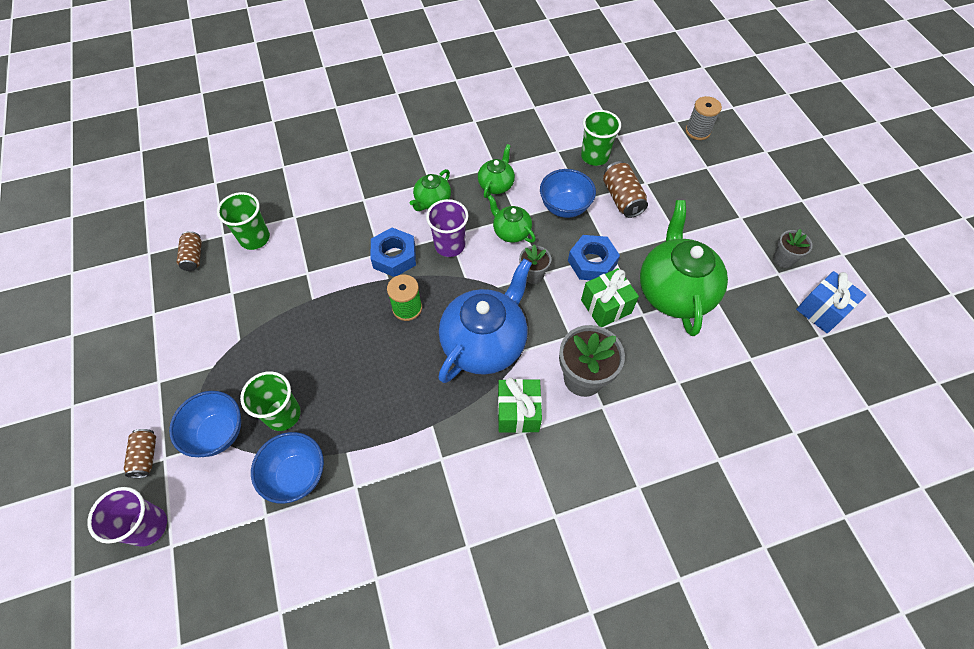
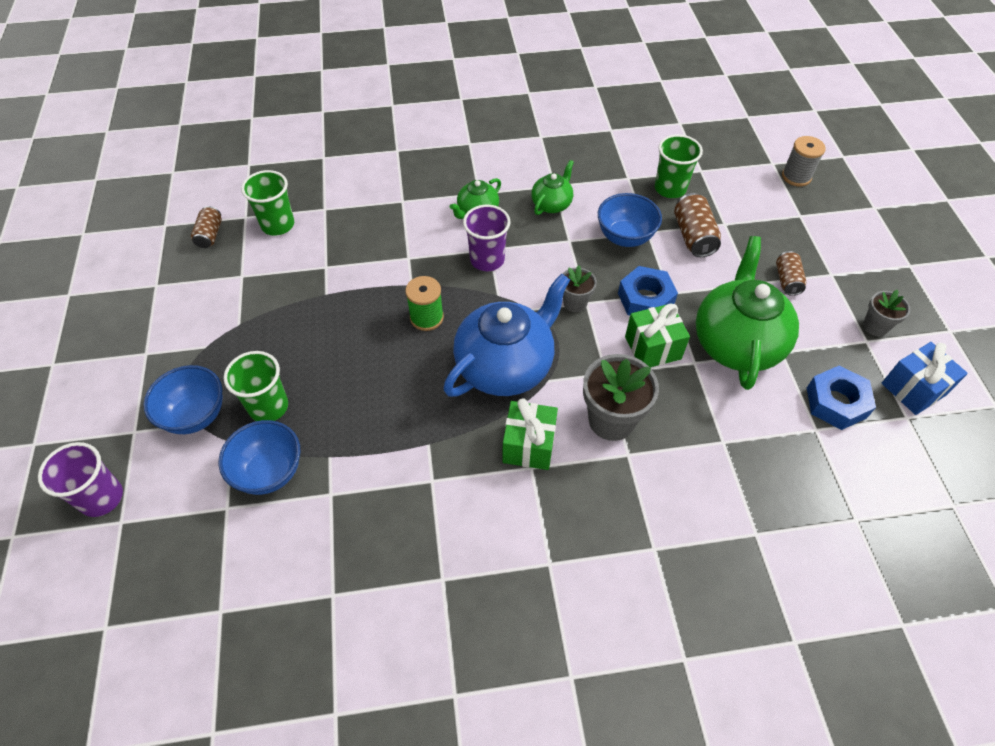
camera: 10 degrees right, 5 degrees down
brown can [124,429,156,478] -> brown can moved to [776,251,806,296]
blue nut [371,228,416,277] -> blue nut moved to [807,365,876,430]
green teapot [488,195,536,243] -> none

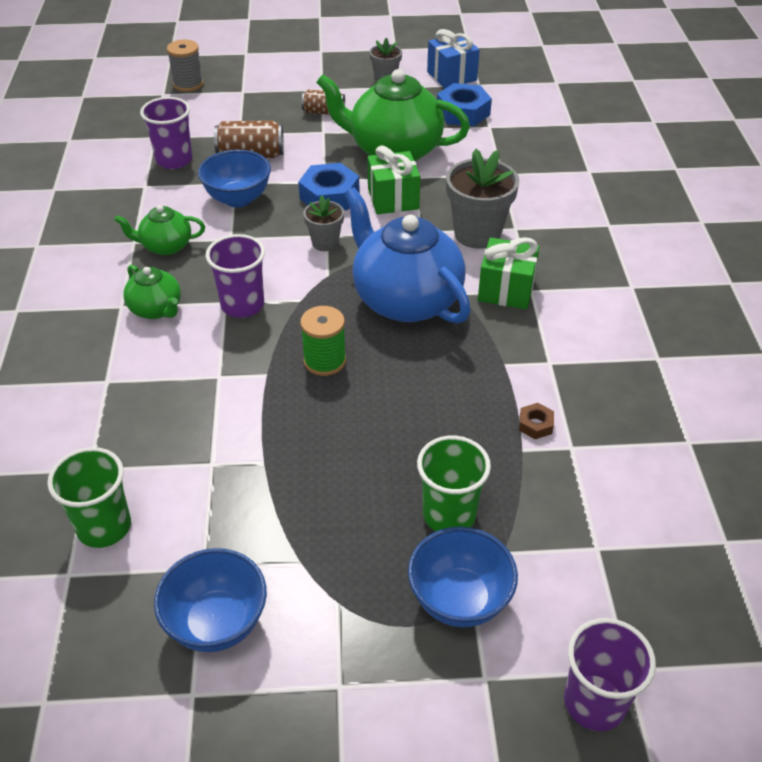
camera: 85 degrees left, 10 degrees down
brown can [191,206,222,248] -> none
blue bowl [219,420,300,495] -> blue bowl moved to [154,548,267,652]
green teapot [531,160,574,215] -> green teapot turned 45 degrees counterclockwise [114,205,205,255]
green cup [655,134,703,198] -> purple cup [140,97,192,169]
none -> brown nut [519,403,554,439]

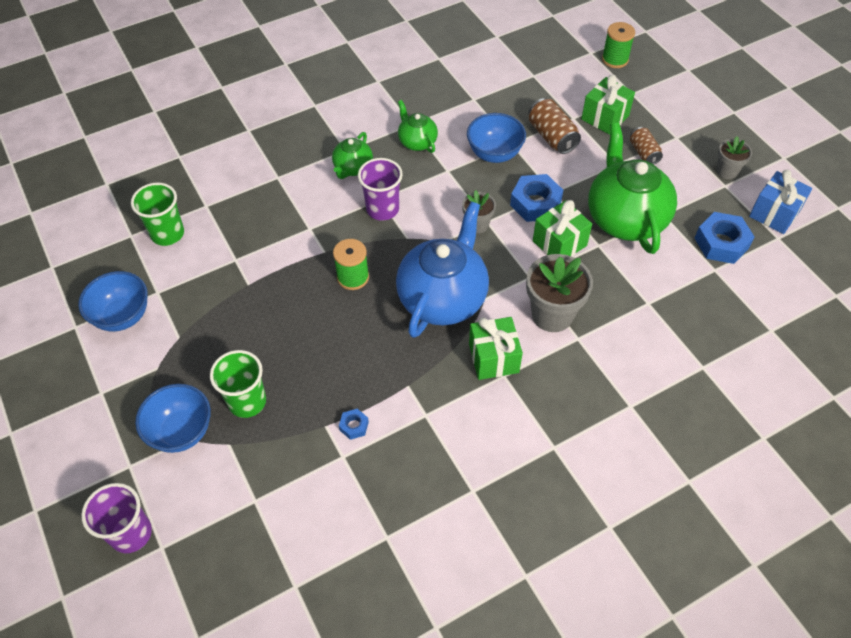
camera: 65 degrees right, 10 degrees up
purple cup [140,97,192,169] -> none
grey spool [167,39,204,92] -> green spool [602,22,635,68]
brown nut [519,403,554,439] -> blue nut [339,409,369,440]
none -> green gift [581,75,635,135]

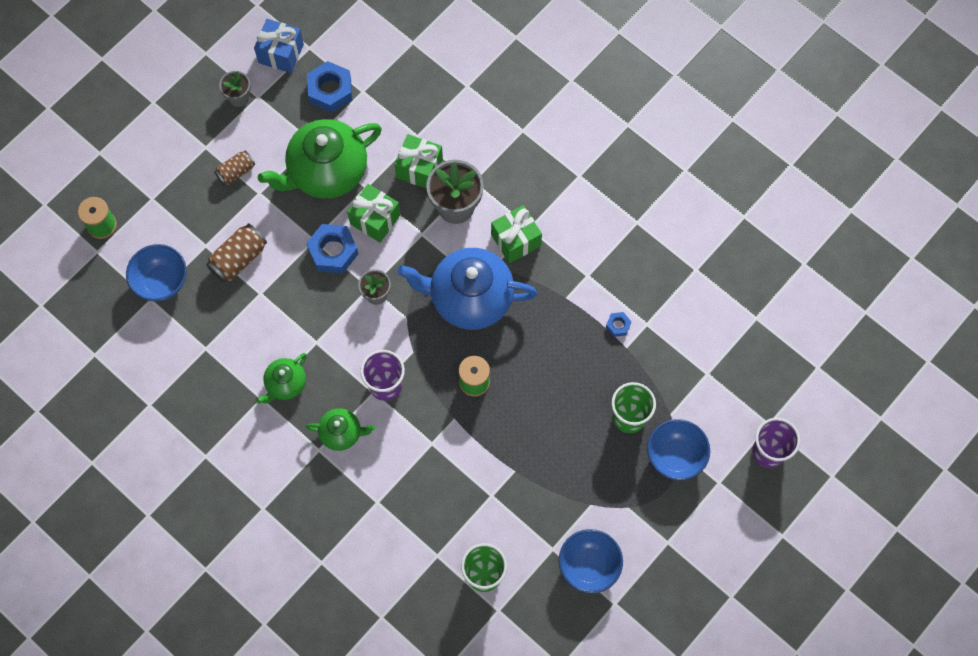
camera: 110 degrees left, 15 degrees up
blue bowl [467,113,526,163] -> blue bowl moved to [126,244,187,302]
green gift [581,75,635,135] -> green gift moved to [394,134,443,188]

